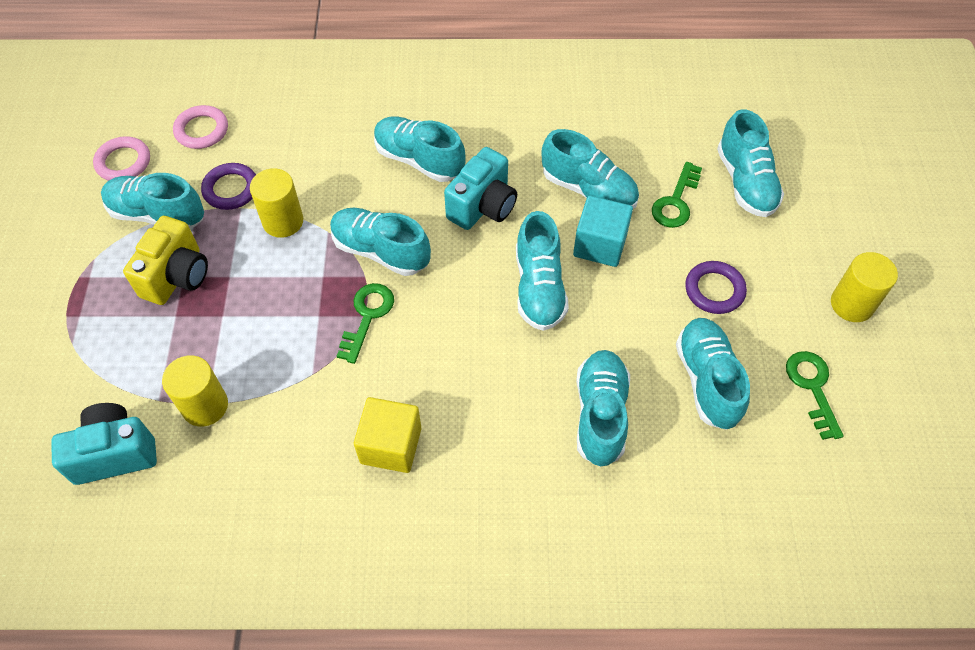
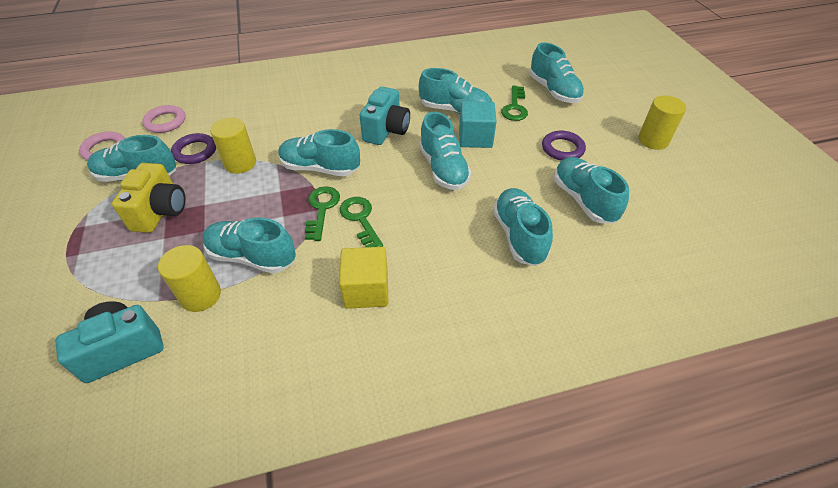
camera: 15 degrees left, 10 degrees down
turquoise shoe [374,116,466,182] -> turquoise shoe moved to [203,218,296,274]
green key [786,351,843,440] -> green key moved to [340,197,383,247]

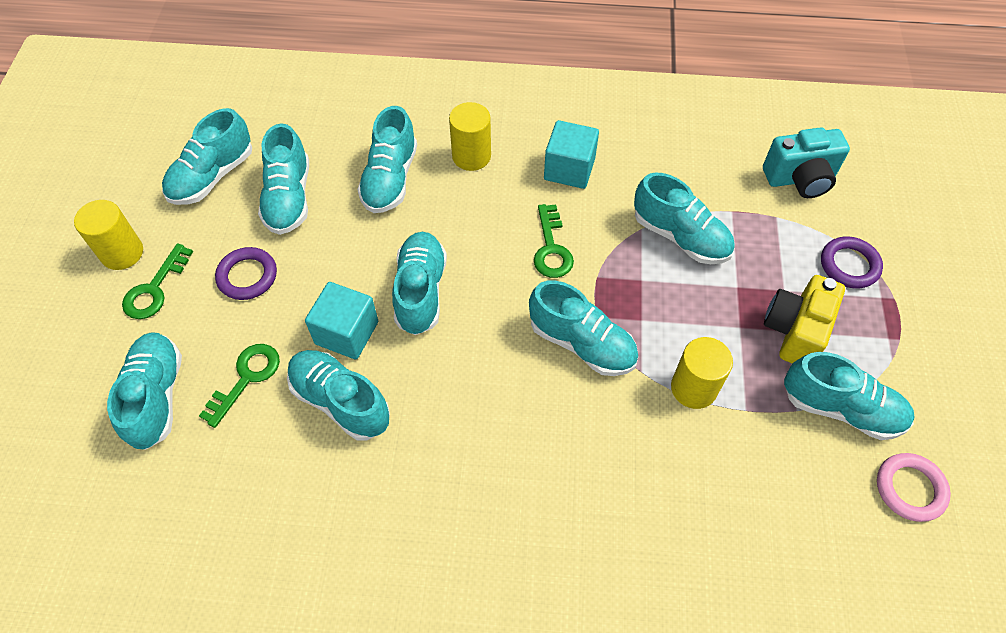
camera: 160 degrees left, 10 degrees up
pink ring [142,105,186,133] -> none
yellow cylinder [158,245,221,312] -> yellow cylinder moved to [449,102,491,171]
purple ring [171,133,216,164] -> purple ring moved to [821,237,883,289]
green key [305,186,340,241] -> green key moved to [122,243,193,319]
yellow cube [339,247,388,309] -> turquoise cube [544,120,599,189]
turquoise camera [360,87,410,145] -> none
none -> turquoise shoe [162,108,252,205]

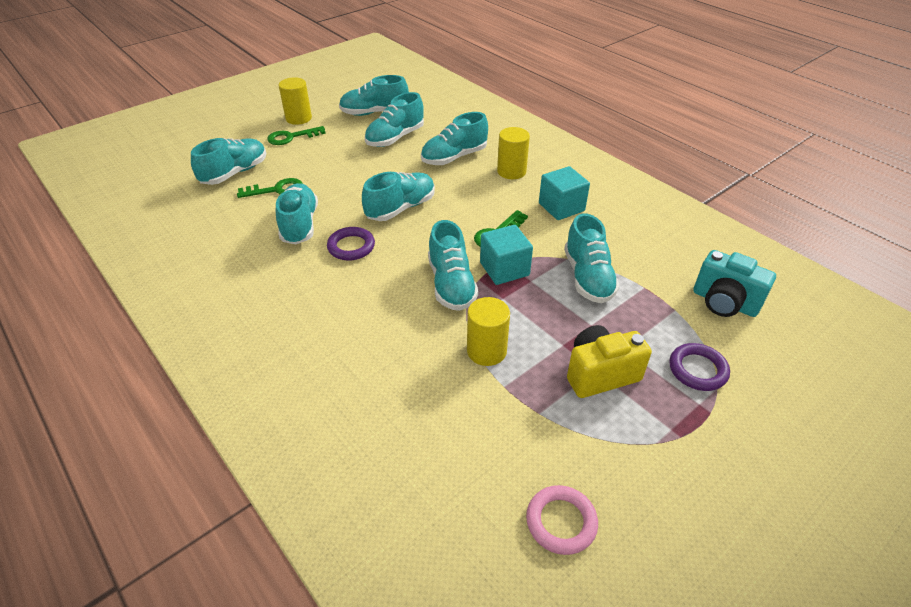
camera: 45 degrees right, 15 degrees down
purple ring [215,247,277,300] -> purple ring moved to [327,227,375,261]
turquoise cube [305,282,378,359] -> turquoise cube moved to [480,225,533,285]
turquoise shoe [784,352,915,440] -> none

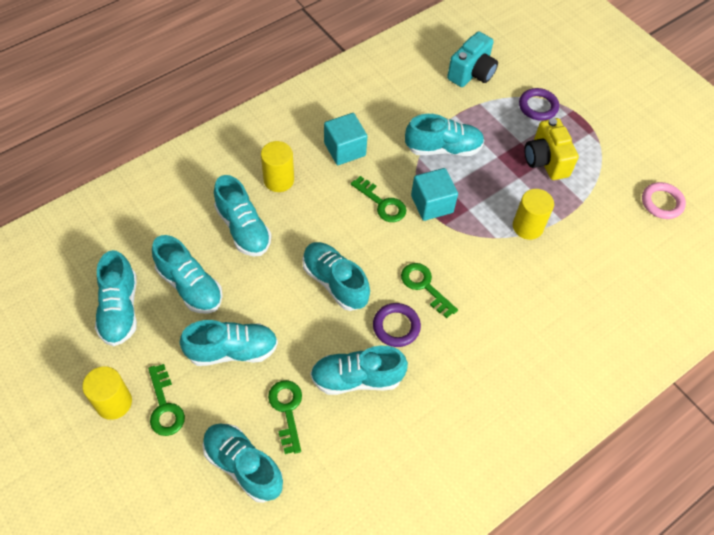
camera: 90 degrees left, 15 degrees up
turquoise shoe [428,220,478,311] -> turquoise shoe moved to [180,320,278,366]
none -> green key [401,263,458,318]

